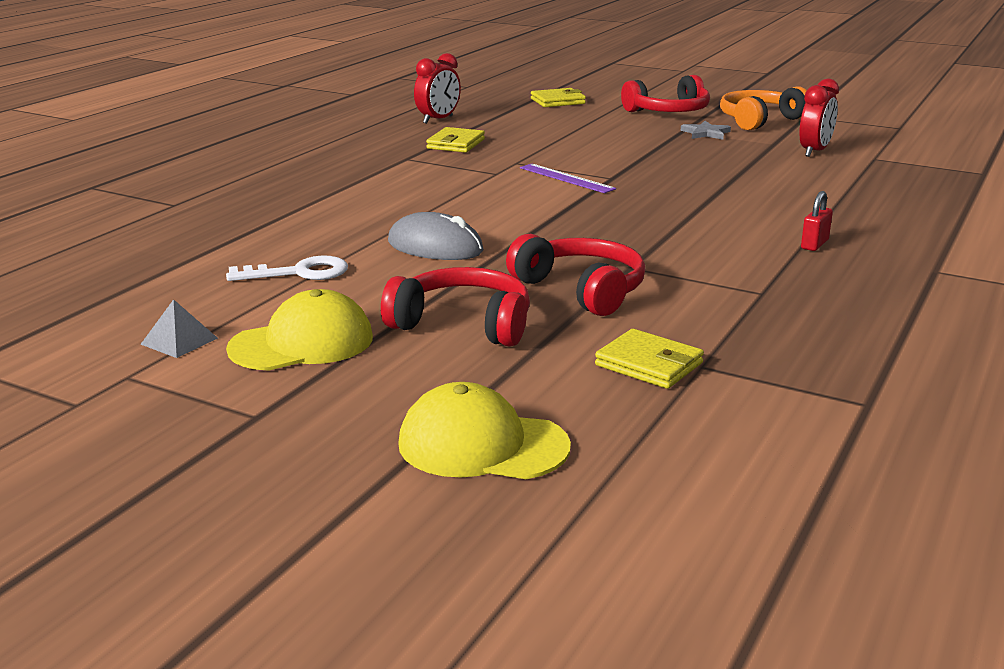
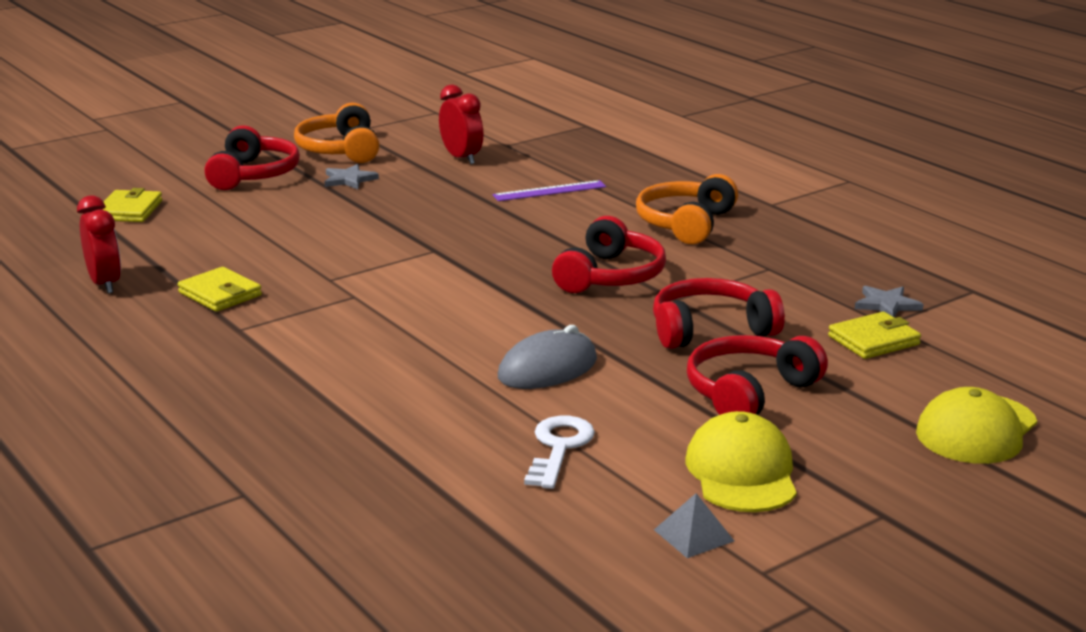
camera: 65 degrees left, 0 degrees up
purple ruler [520,164,616,193] -> purple ruler moved to [493,180,606,201]
red padlock [801,191,833,251] -> orange headphones [636,174,738,244]
none -> red headphones [552,216,666,293]
none -> grey star [855,286,923,317]

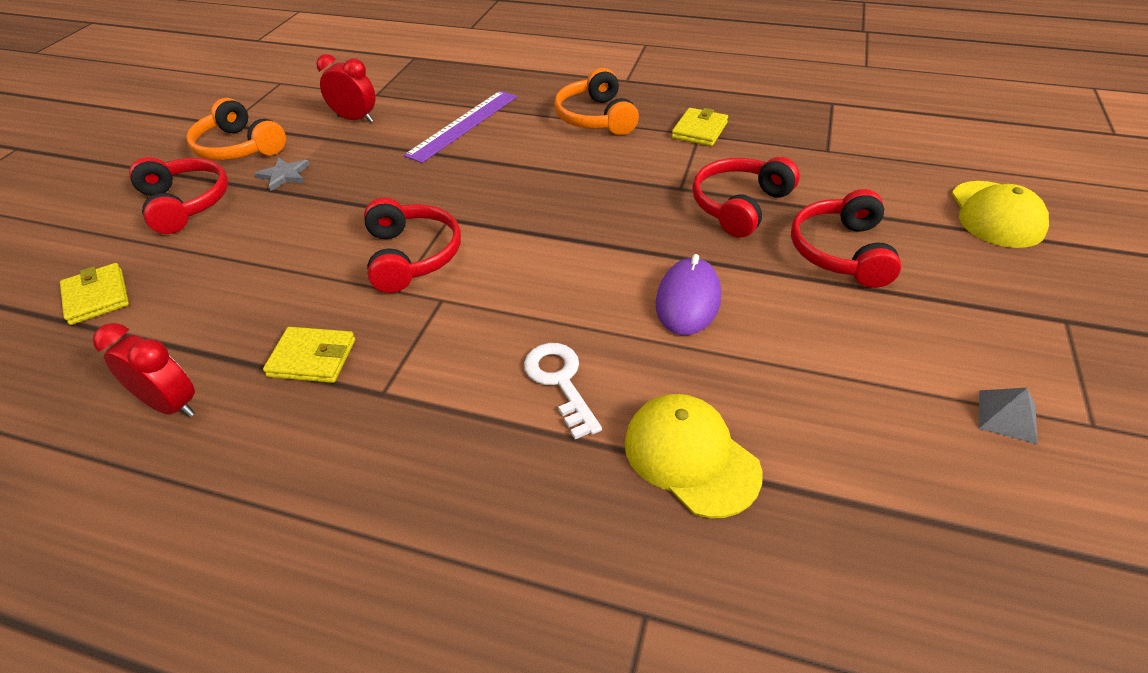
camera: 35 degrees left, 20 degrees up
purple ruler [493,180,606,201] -> purple ruler [404,91,517,163], size x1.51
grey mouse [498,325,597,389] -> purple mouse [656,254,721,335]
white key [524,416,595,489] -> white key moved to [524,343,602,439]
red headphones [552,216,666,293] -> red headphones moved to [364,198,461,293]
yellow cap [686,411,797,512] -> yellow cap moved to [625,394,763,518]
yellow wallet [828,312,921,359] -> yellow wallet moved to [672,108,728,146]
grey star [855,286,923,317] -> none

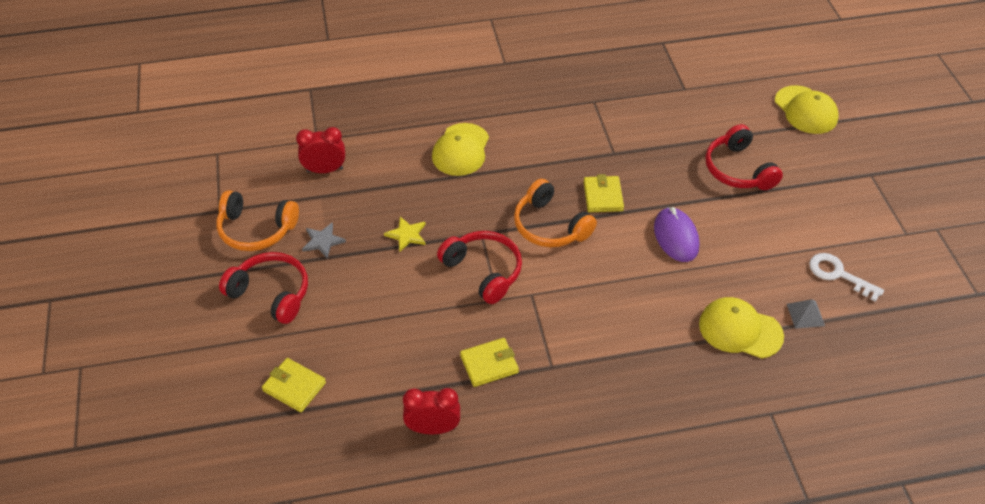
camera: 30 degrees left, 5 degrees up
purple ruler [404,91,517,163] -> none
white key [524,343,602,439] -> white key moved to [809,253,884,302]
orange headphones [554,68,639,135] -> orange headphones moved to [514,179,597,247]
yellow wallet [672,108,728,146] -> yellow wallet moved to [584,174,624,212]
red headphones [692,157,800,238] -> none
grey pyramid [979,388,1038,444] -> grey pyramid moved to [787,299,825,329]
none -> yellow star [384,217,426,252]
none -> yellow cap [432,123,489,176]

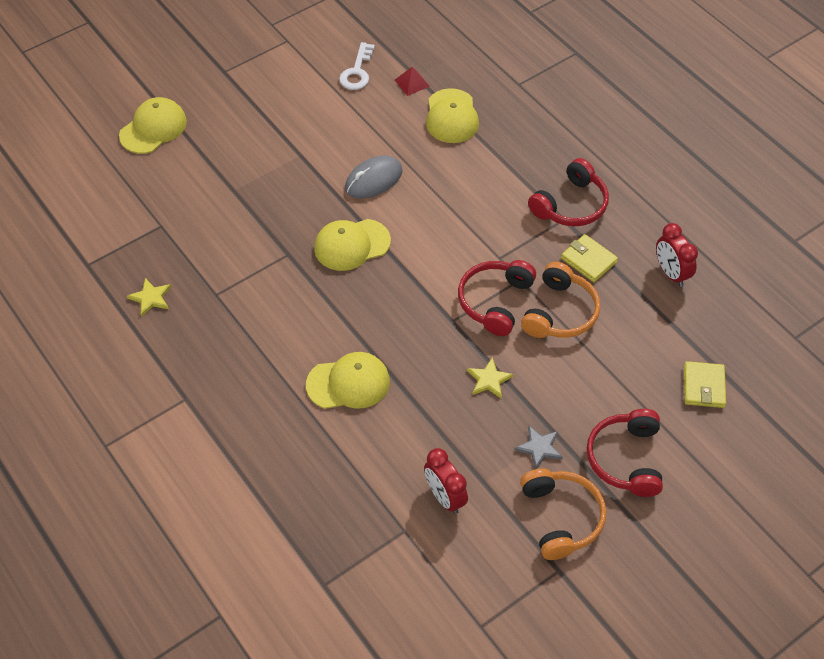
camera: 115 degrees left, 5 degrees up
orange headphones [514,179,597,247] -> orange headphones moved to [521,262,600,338]
yellow wallet [584,174,624,212] -> yellow cap [314,219,391,271]
purple mouse [654,207,699,262] -> grey mouse [345,156,403,198]
red headphones [705,124,783,190] -> red headphones moved to [528,158,609,226]
grey pyramid [787,299,825,329] -> red pyramid [395,67,430,96]
none -> yellow star [127,278,171,317]

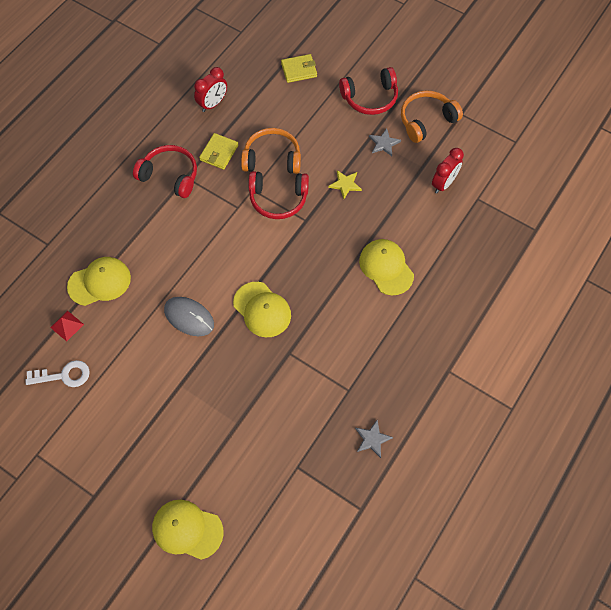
camera: 110 degrees left, 10 degrees up
yellow star [127,278,171,317] -> grey star [355,420,393,458]

